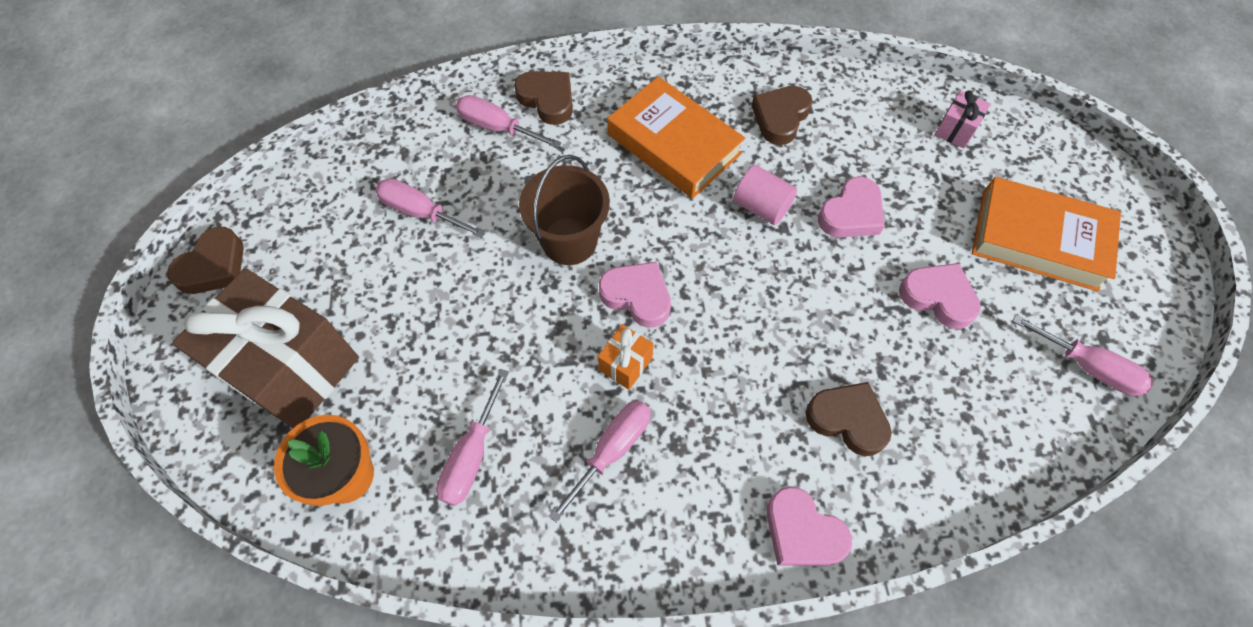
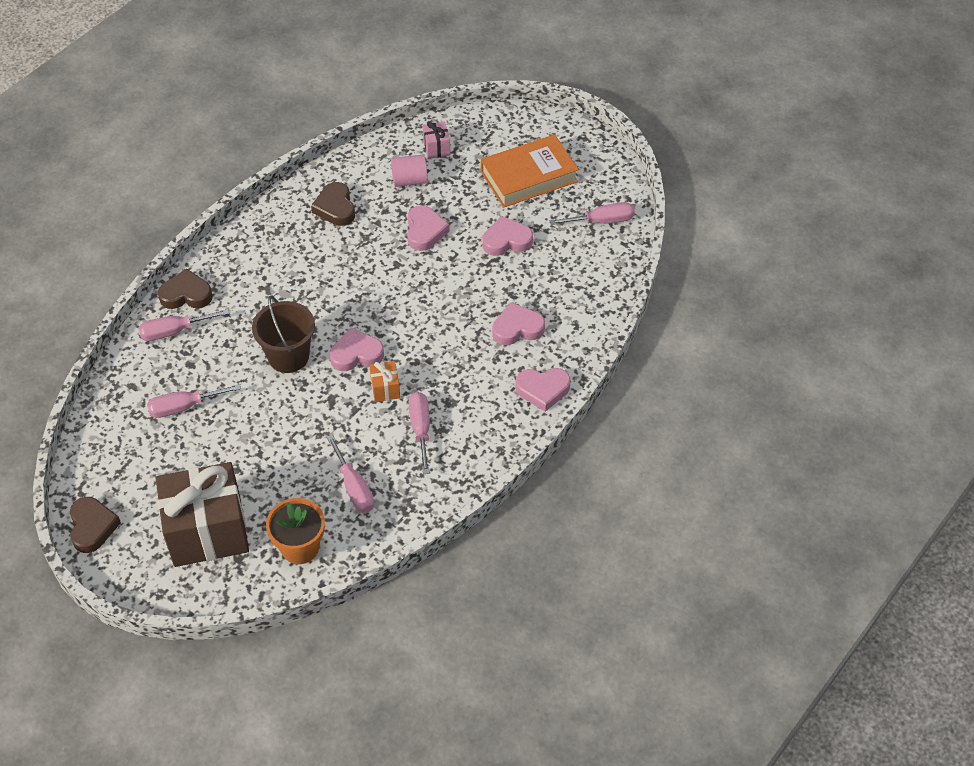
camera: 45 degrees left, 10 degrees down
orange book [607,76,745,199] -> none
pink cylinder [733,165,797,225] -> pink cylinder moved to [391,155,428,187]
brown heart [806,382,892,456] -> pink heart [492,302,545,345]

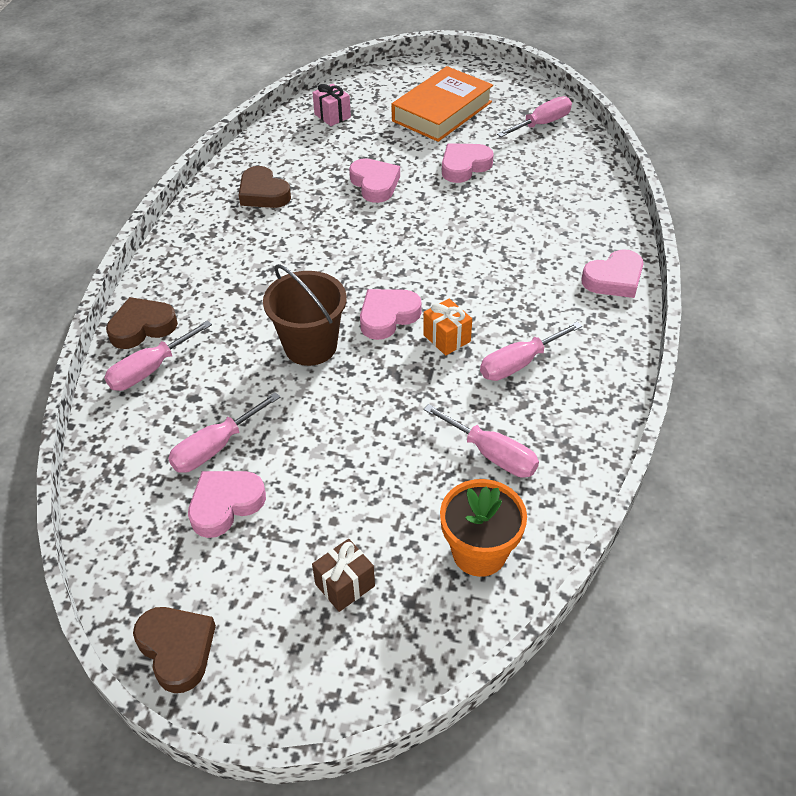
camera: 25 degrees left, 5 degrees down
brown gift [156,462,249,567] -> brown gift [312,539,375,612], size x0.41
pink cylinder [391,155,428,187] -> none
pink screwdriver [409,392,430,474] -> pink screwdriver turned 90 degrees counterclockwise [480,322,582,381]
pink heart [492,302,545,345] -> pink heart moved to [188,471,266,538]

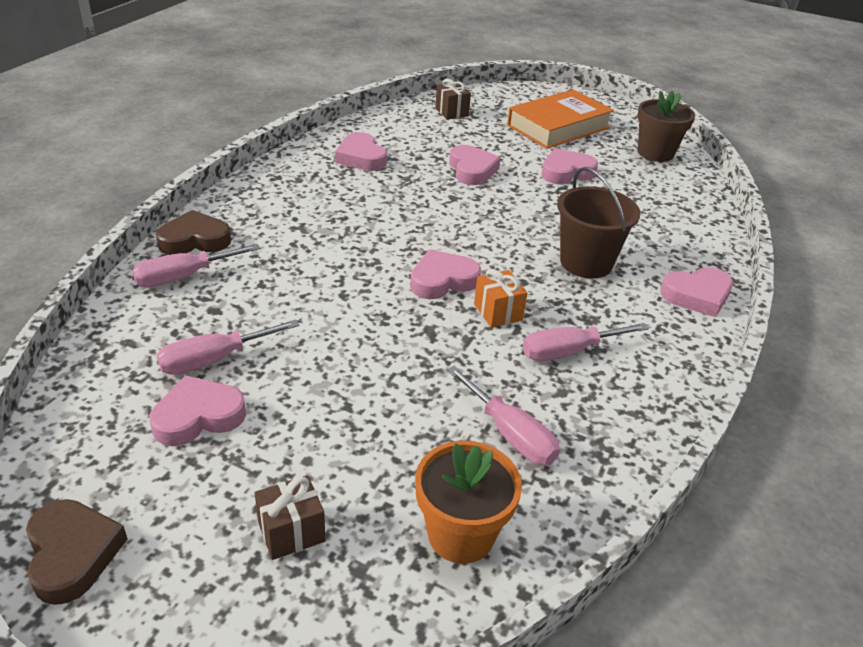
camera: 10 degrees right, 10 degrees down
brown heart [239,166,291,208] -> pink heart [335,132,387,171]
brown bucket [263,264,347,366] -> brown bucket moved to [557,167,640,279]
pink gift [312,84,351,126] -> brown gift [435,79,471,119]
pink screwdriver [497,96,572,137] -> brown flower pot [637,91,695,162]

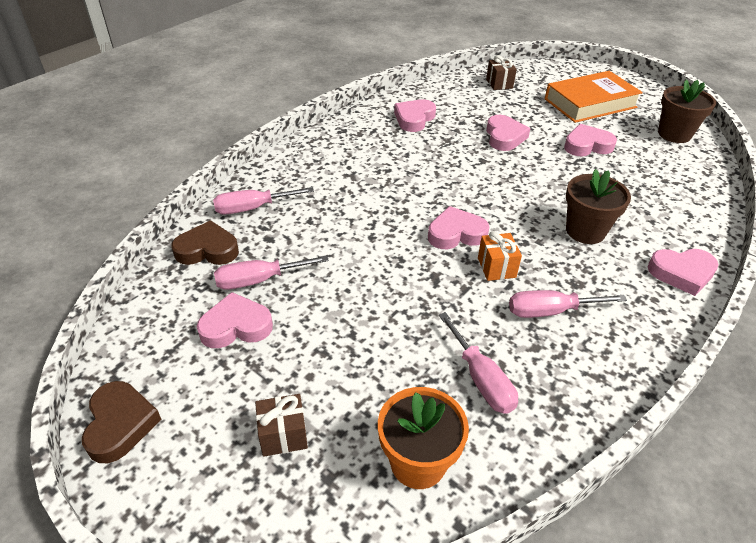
camera: 15 degrees right, 5 degrees up
brown heart [156,210,231,255] -> brown heart moved to [171,220,239,265]
pink heart [335,132,387,171] -> pink heart turned 45 degrees clockwise [394,99,436,132]
brown bucket [557,167,640,279] -> brown flower pot [566,169,631,244]

